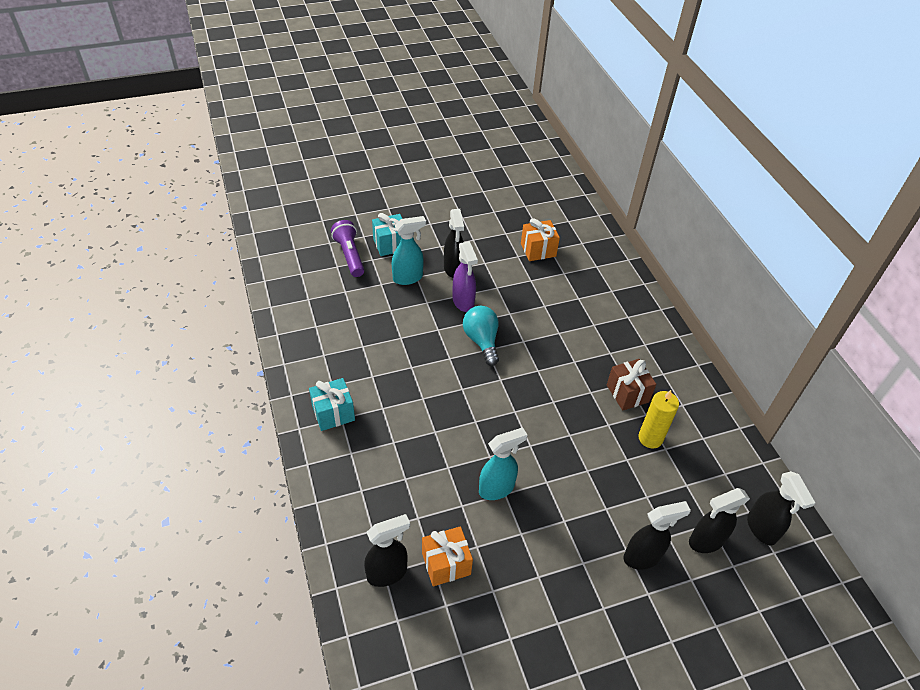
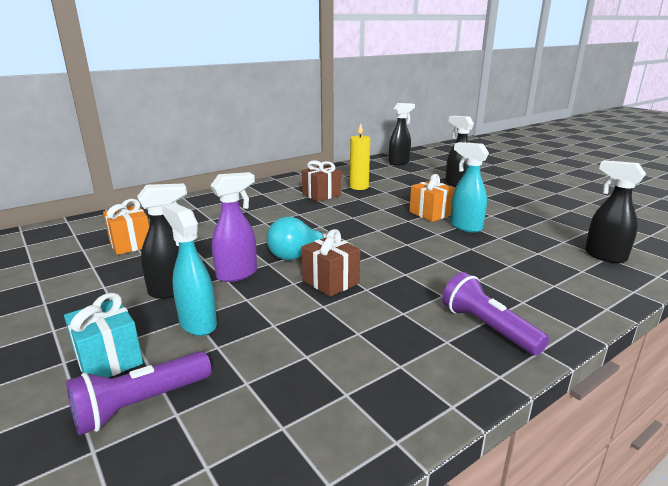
camera: 105 degrees left, 25 degrees down
turquoise gift [309,378,355,431] -> purple flashlight [442,272,549,356]
orange gift [422,526,473,586] -> orange gift moved to [409,174,455,222]
black spray bottle [689,488,750,553] -> none
none -> brown gift [302,229,360,297]

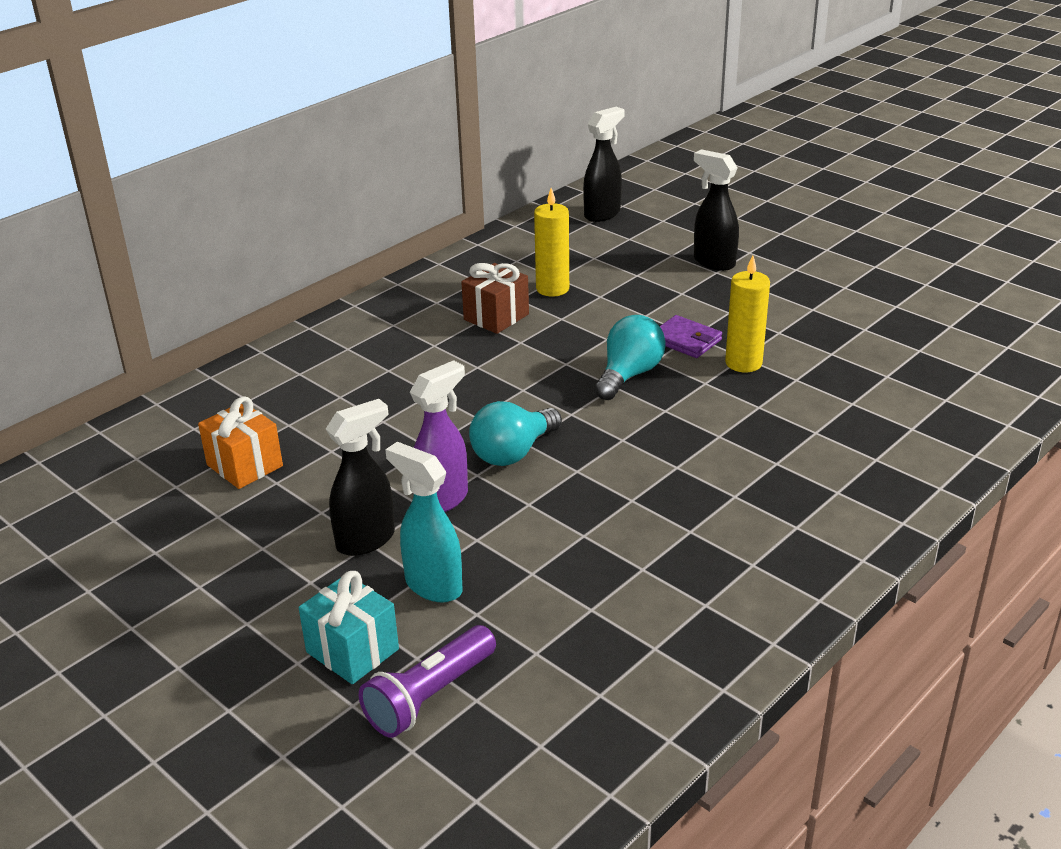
camera: 10 degrees left, 10 degrees up
brown gift [302,229,360,297] -> none
orange gift [409,174,455,222] -> purple wallet [660,315,722,358]
purple flashlight [442,272,549,356] -> none
turquoise spray bottle [450,142,489,233] -> yellow candle [725,255,770,372]
black spray bottle [585,160,646,263] -> none
none -> turquoise light bulb [594,315,666,400]

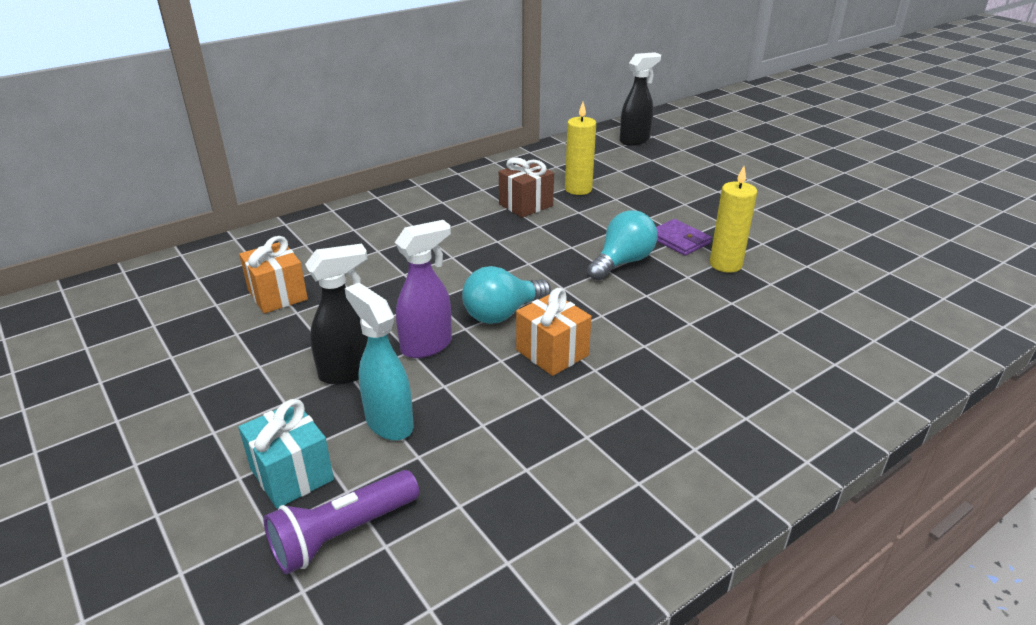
camera: 10 degrees right, 0 degrees up
black spray bottle [694,149,739,271] -> none
none -> orange gift [516,288,592,376]

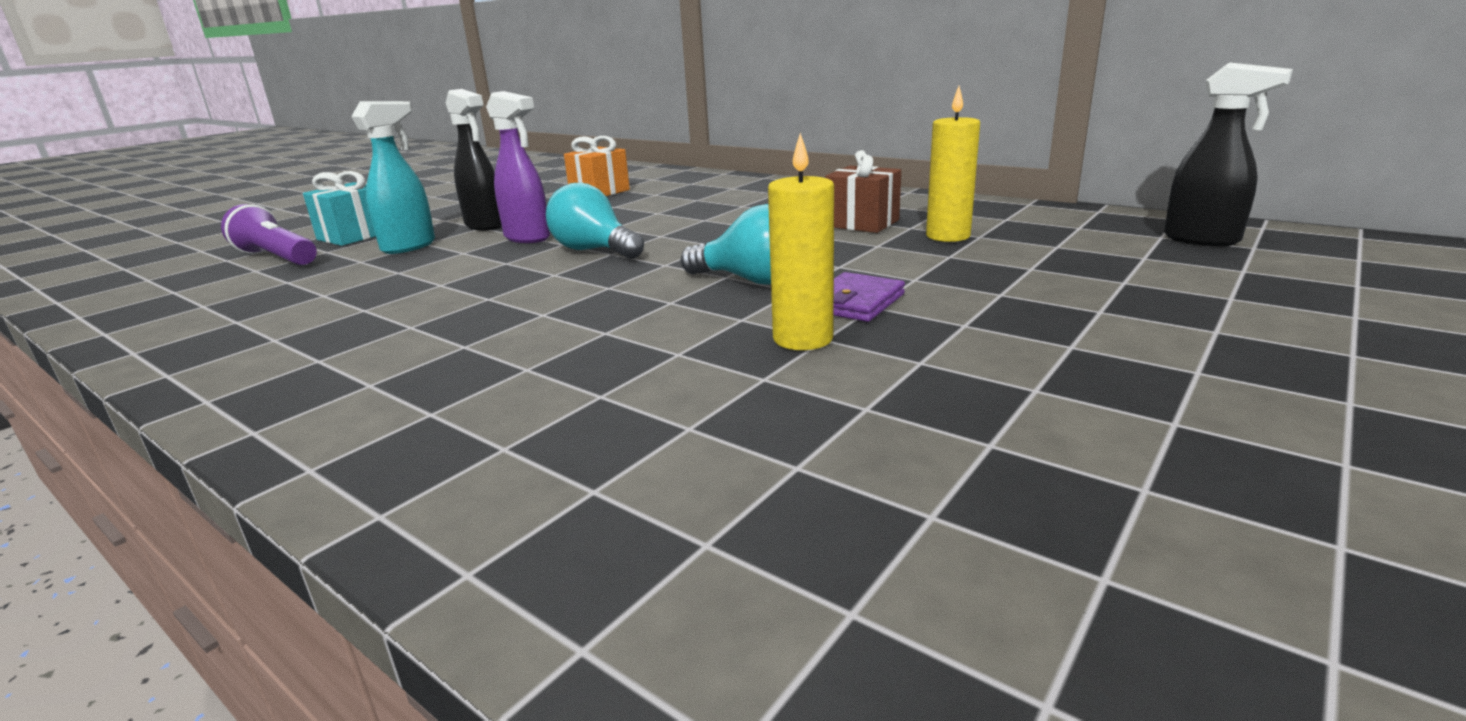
camera: 75 degrees right, 10 degrees down
orange gift [516,288,592,376] -> none

